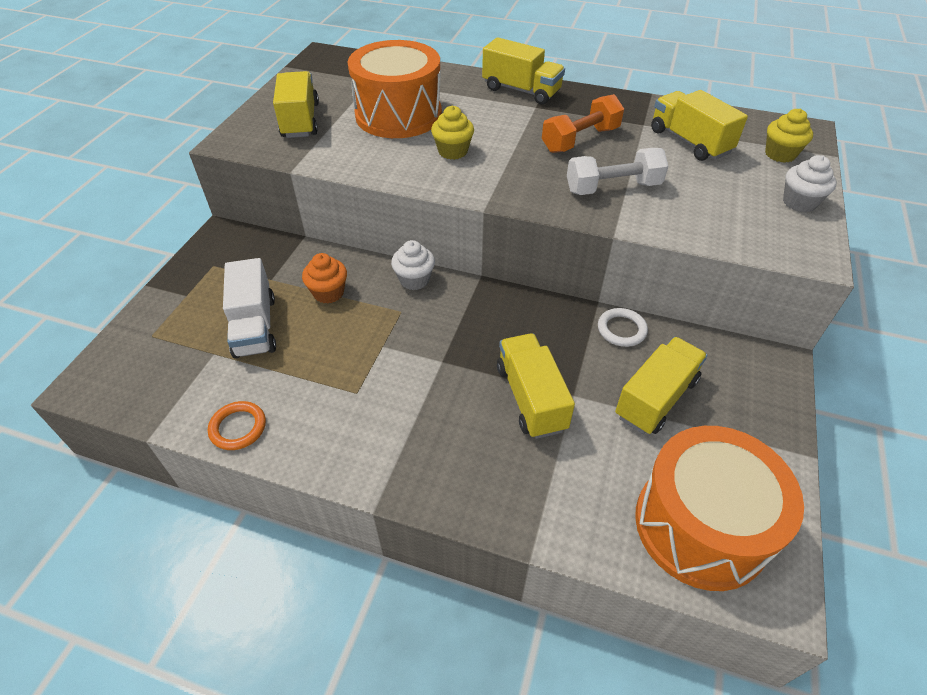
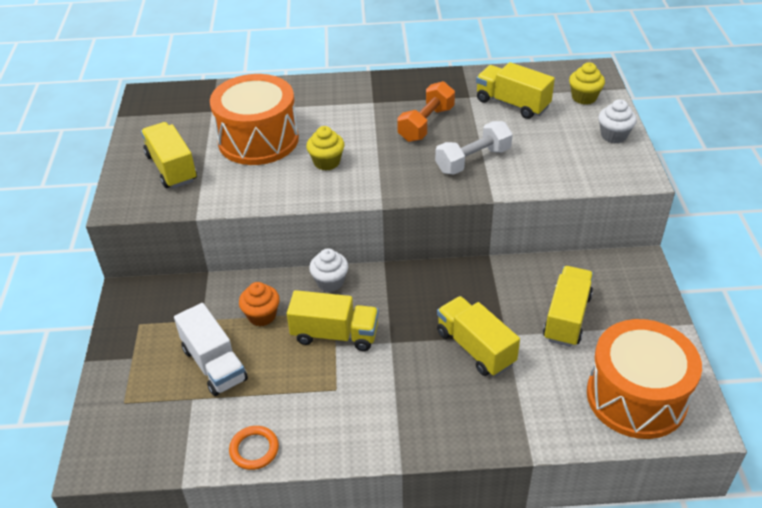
camera: 20 degrees left, 5 degrees down
yellow truck [482,37,565,105] -> yellow truck moved to [287,290,379,351]
white ring [598,308,648,347] -> none

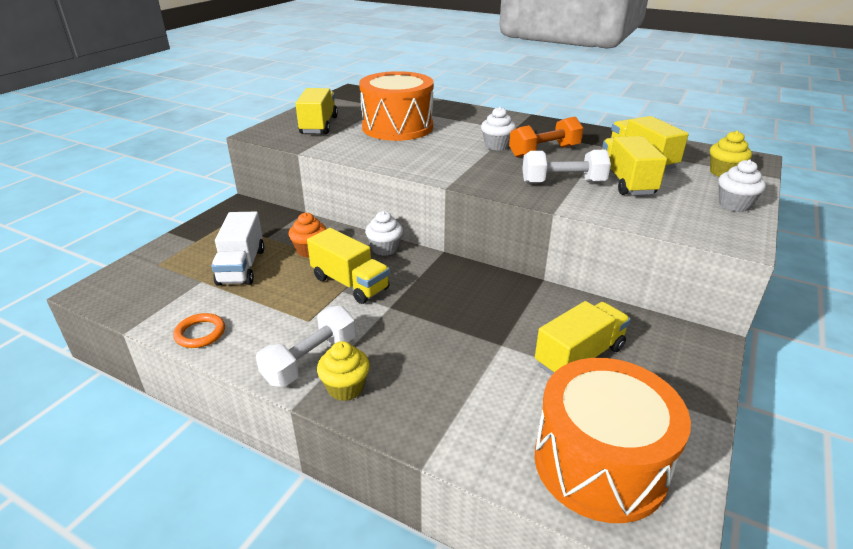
camera: 30 degrees right, 10 degrees down
yellow cupcake [306,126,344,171] -> yellow cupcake moved to [317,341,370,401]
yellow truck [437,296,520,376] -> yellow truck moved to [602,136,667,195]
none -> white dumbbell [256,306,356,387]
none -> white cupcake [481,107,516,151]

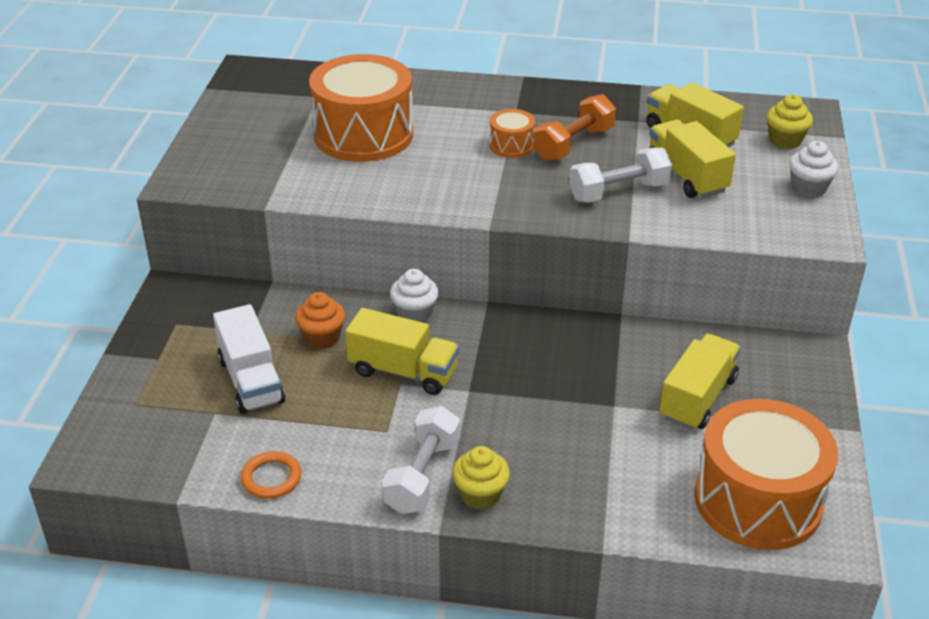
camera: 20 degrees left, 5 degrees up
yellow truck [295,88,338,134] -> none
white cupcake [481,107,516,151] -> orange drum [489,109,535,158]

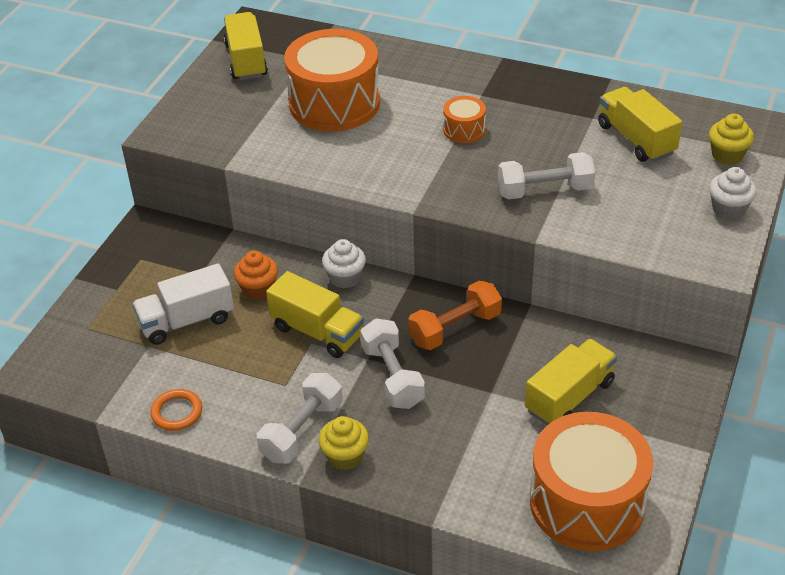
camera: 15 degrees right, 5 degrees up
white truck [213,304,285,414] -> white truck turned 75 degrees clockwise [132,263,234,345]
orange dumbbell [533,94,616,161] -> orange dumbbell moved to [408,280,502,350]
yellow truck [649,120,736,198] -> yellow truck moved to [224,12,268,80]
none -> white dumbbell [360,318,425,409]

